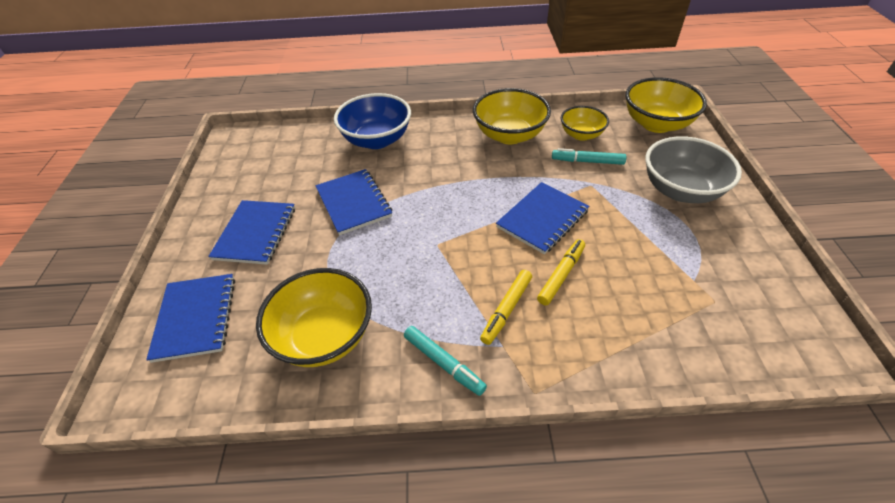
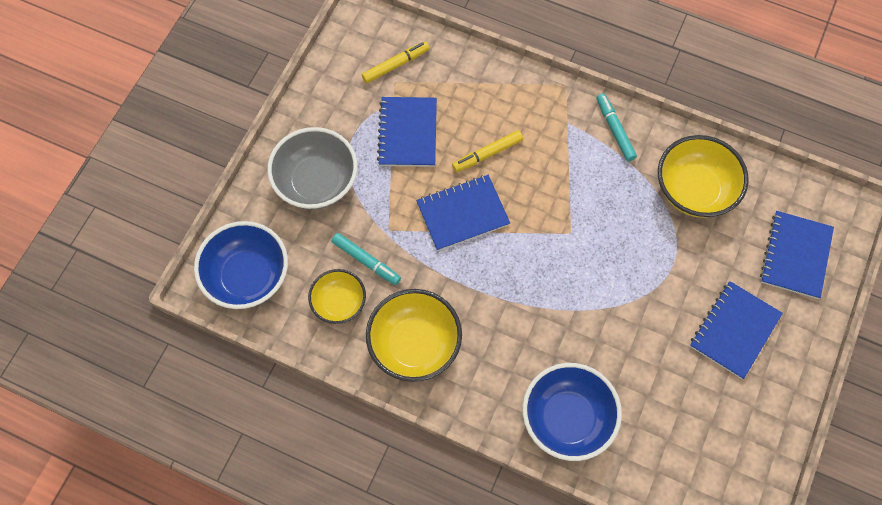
camera: 155 degrees left, 20 degrees up
blue notebook [316,169,392,235] -> blue notebook moved to [377,97,437,167]
yellow marker [480,270,532,345] -> yellow marker moved to [362,41,430,83]
yellow bowl [625,77,707,133] -> blue bowl [194,221,288,309]

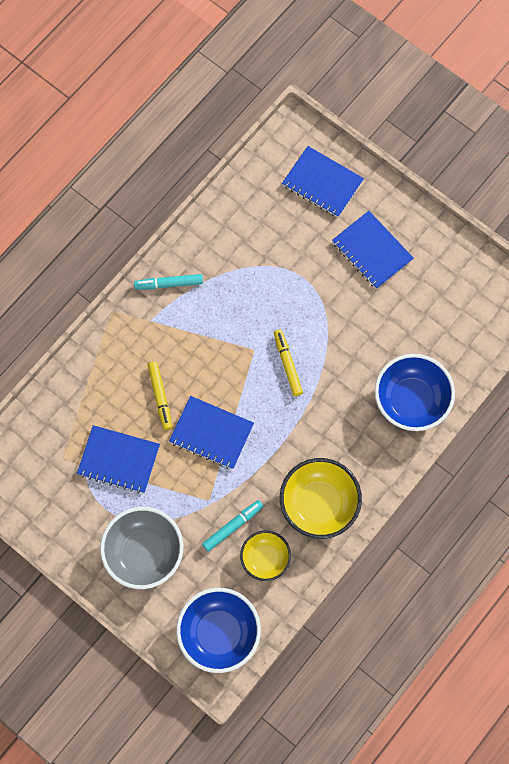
camera: 75 degrees left, 5 degrees up
yellow marker [362,41,430,83] -> yellow marker moved to [274,330,303,396]
blue notebook [416,175,510,251] -> blue notebook turned 60 degrees counterclockwise [169,396,254,469]
yellow bowl [658,135,749,218] -> none

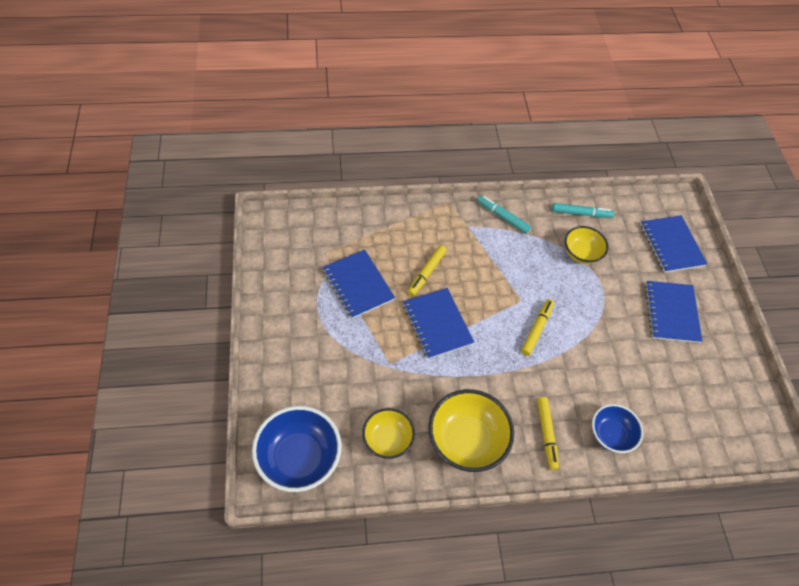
camera: 40 degrees right, 15 degrees down
grey bowl [100,507,183,589] -> none
turquoise marker [202,500,264,552] -> turquoise marker moved to [552,203,614,218]
blue bowl [375,354,455,431] -> blue bowl [592,404,643,453], size x0.62
none -> yellow marker [537,397,559,470]
none -> yellow bowl [565,226,609,264]

